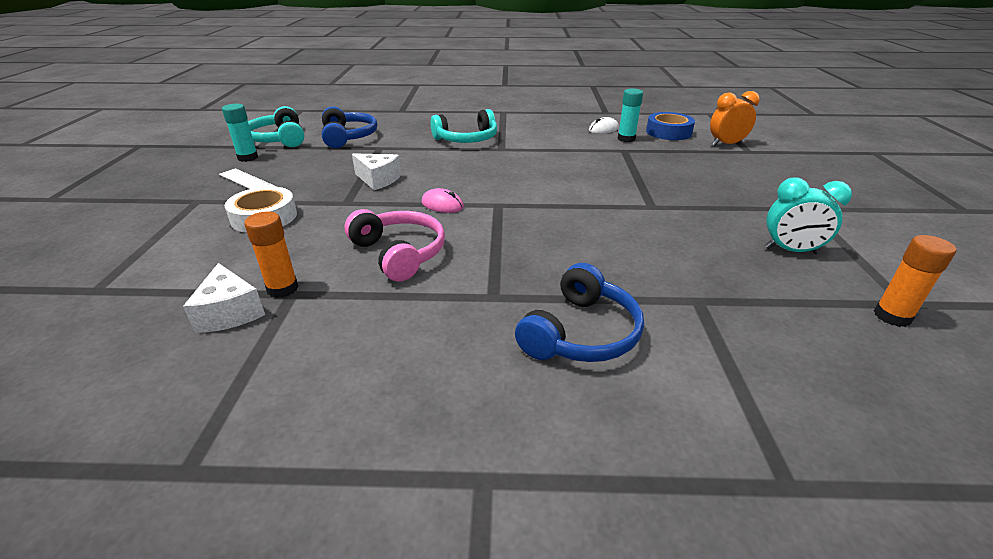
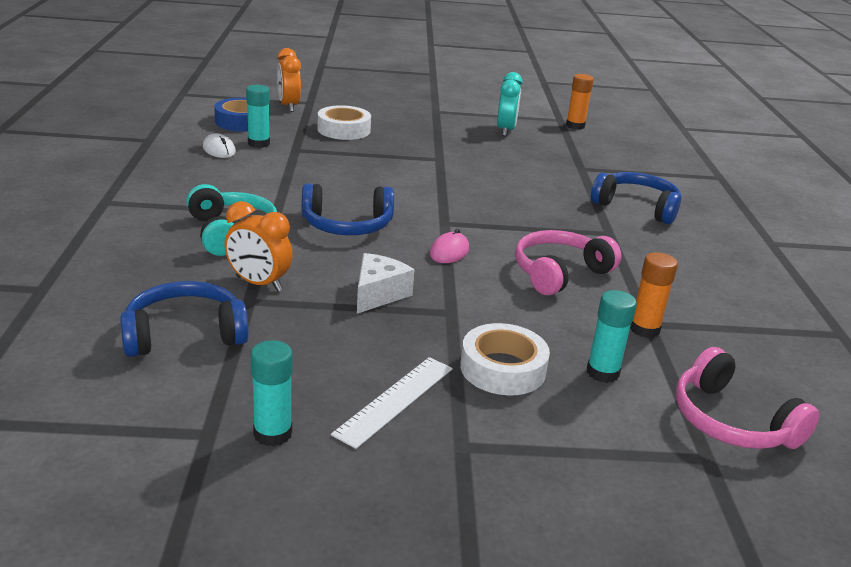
camera: 95 degrees left, 5 degrees down
white cheese [183,263,265,333] -> none
turquoise headphones [248,106,305,147] -> none
none -> orange clock [225,201,293,291]
none -> blue headphones [302,184,394,235]
none -> white tape [318,105,371,140]
none -> turquoise glue stick [587,290,637,383]
none -> pink headphones [675,347,820,449]

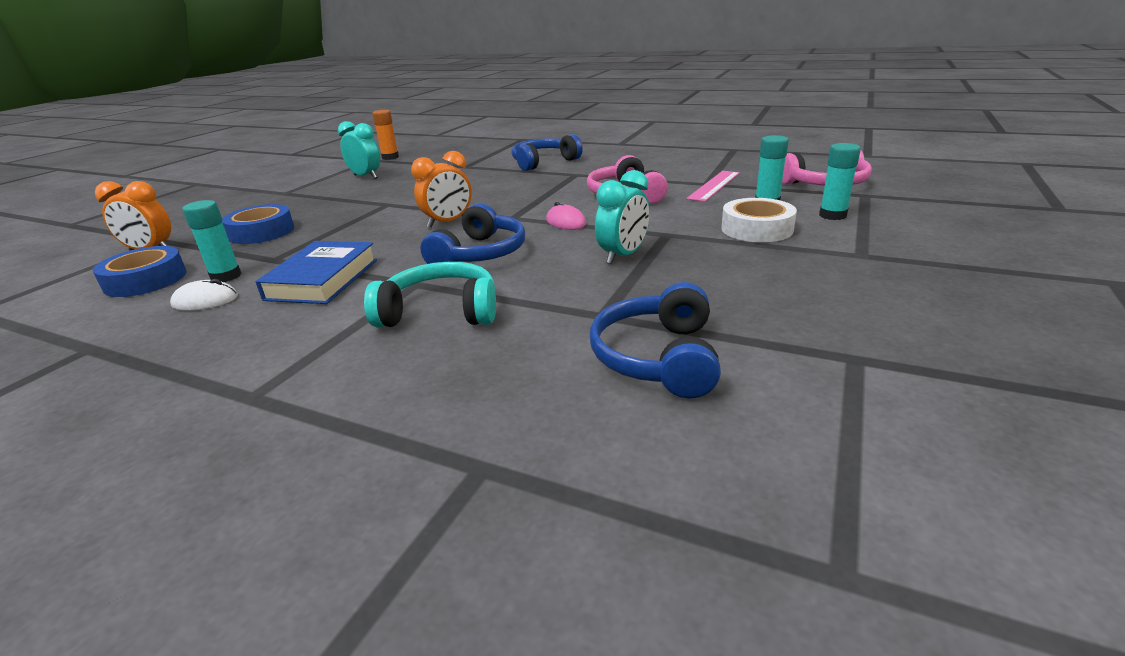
camera: 60 degrees left, 0 degrees up
orange clock [225,201,293,291] -> orange clock moved to [411,151,472,228]
turquoise glue stick [251,340,293,447] -> turquoise glue stick moved to [819,143,861,220]
white tape [318,105,371,140] -> blue tape [222,204,294,244]
white ruler [331,357,453,449] -> none
white cheese [357,253,415,314] -> turquoise clock [595,170,650,264]
orange glue stick [630,252,678,338] -> pink ruler [686,171,740,202]
none -> blue book [255,241,377,304]

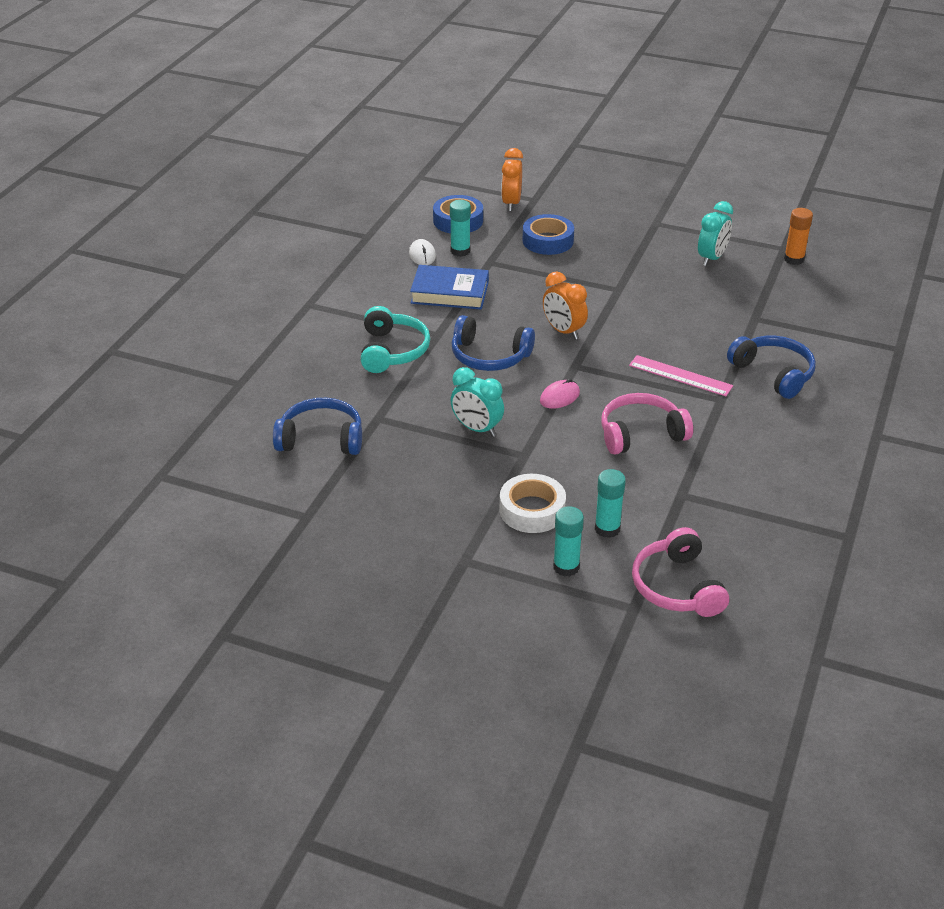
camera: 85 degrees right, 10 degrees up
pink ruler [686,171,740,202] -> pink ruler moved to [629,355,733,396]

